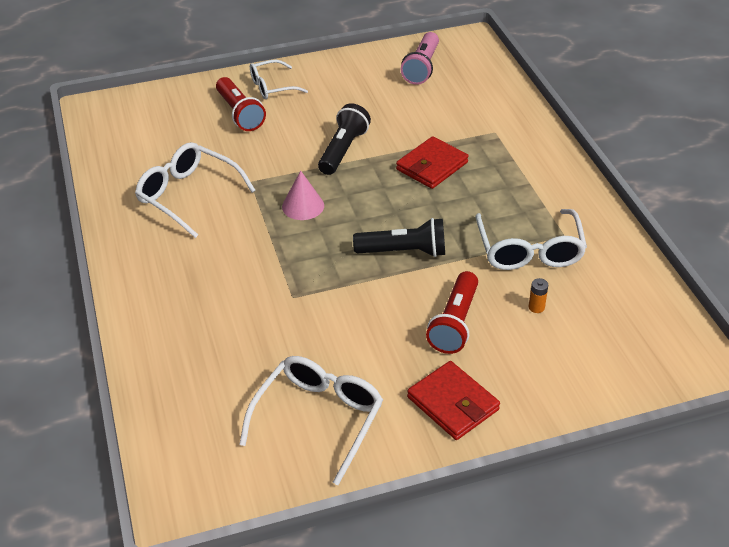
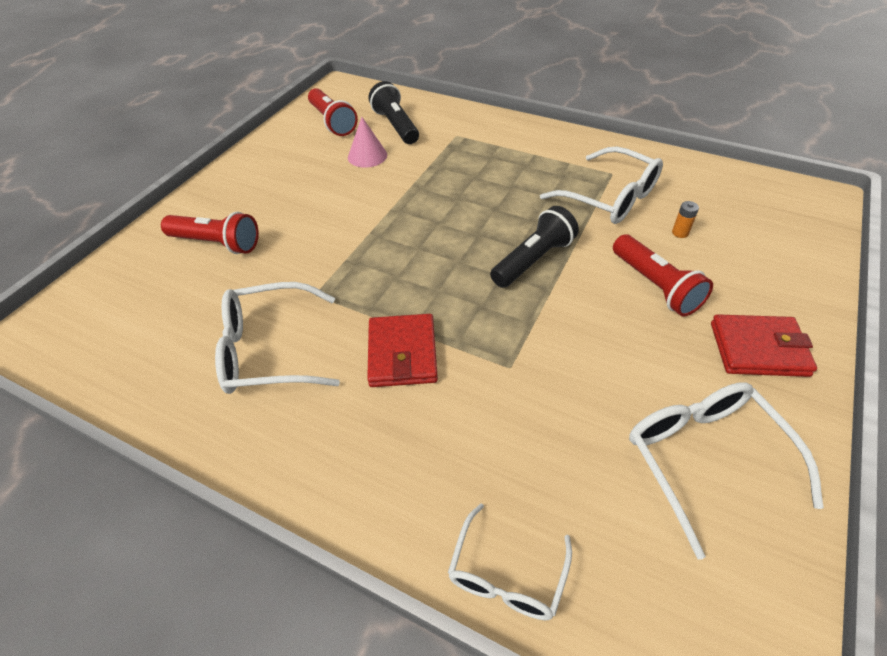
camera: 45 degrees left, 5 degrees up
white glasses [250,60,308,99] -> white glasses moved to [448,504,572,620]
pink cone [282,171,324,220] -> pink cone moved to [348,117,387,168]
black flashlight [318,103,371,175] -> black flashlight moved to [369,81,419,144]
red wallet [396,136,469,189] -> red wallet moved to [367,314,438,387]
pink flashlight [401,32,439,85] -> red flashlight [308,88,358,136]

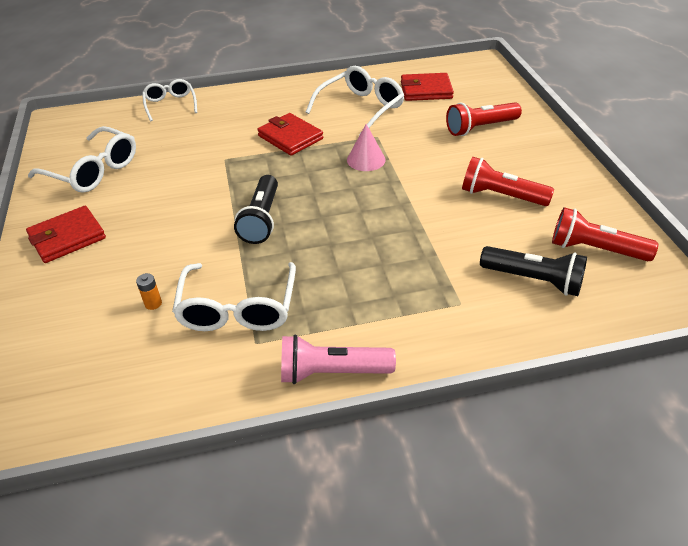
camera: 140 degrees right, 5 degrees down
pink cone [348,117,387,168] -> pink cone moved to [347,124,386,171]
white glasses [540,147,663,224] -> white glasses turned 90 degrees counterclockwise [172,262,296,331]
red flashlight [613,234,713,316] -> red flashlight moved to [462,157,554,206]
none -> pink flashlight [281,334,396,384]
none -> red wallet [401,73,454,101]

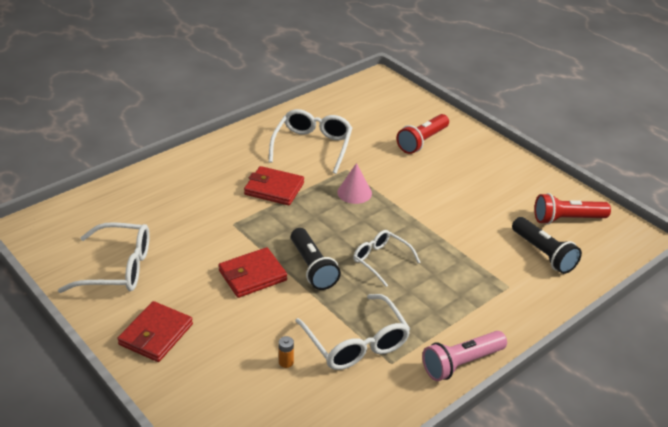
camera: 30 degrees left, 5 degrees down
white glasses [142,79,197,121] -> white glasses moved to [353,230,421,287]
red wallet [401,73,454,101] -> red wallet moved to [218,247,287,298]
red flashlight [462,157,554,206] -> none
black flashlight [480,246,587,296] -> black flashlight turned 60 degrees clockwise [512,217,582,274]

